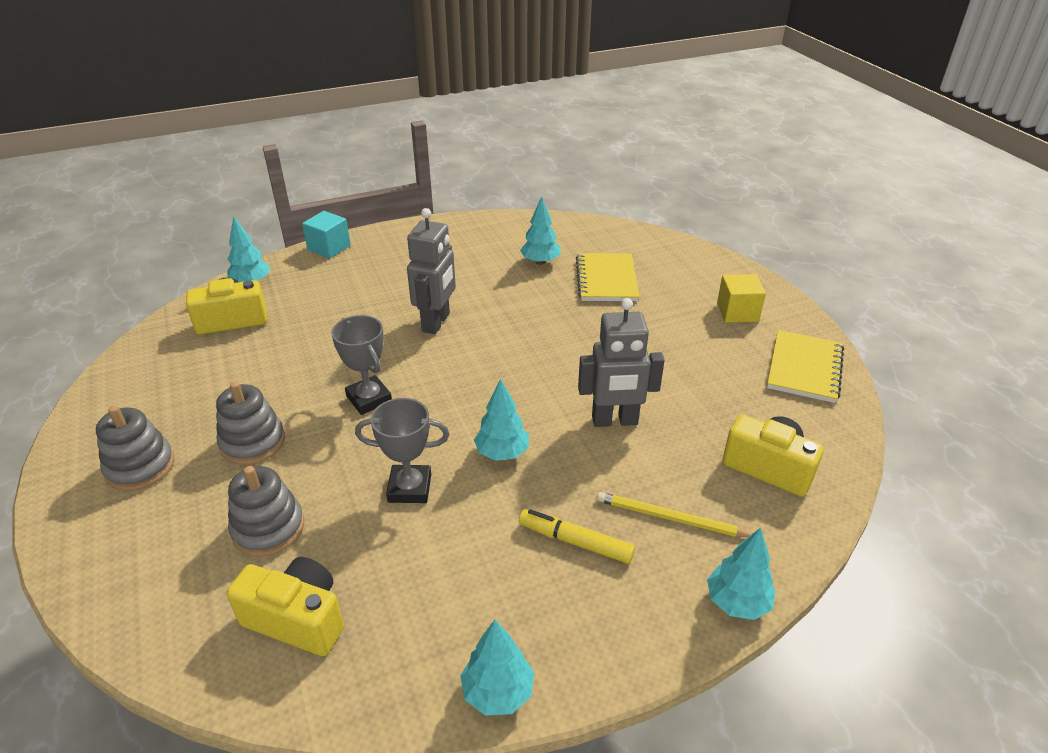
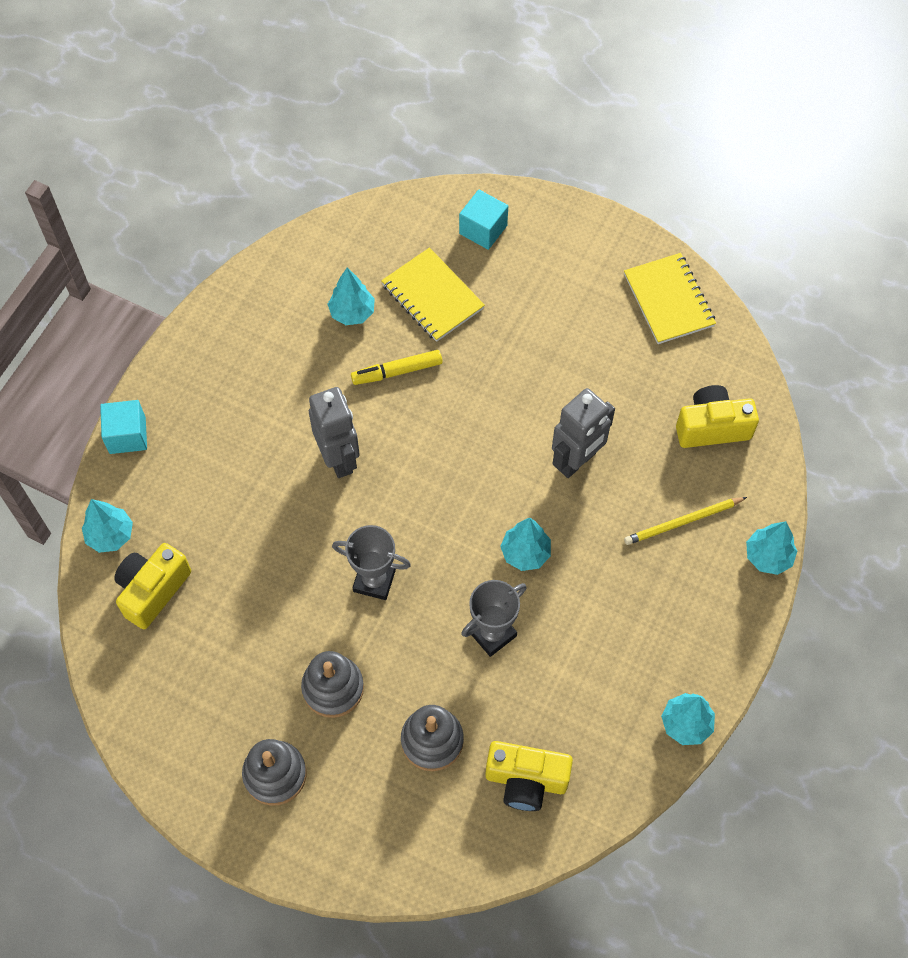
camera: 40 degrees left, 25 degrees up
yellow camera [227,557,344,656] -> yellow camera turned 150 degrees counterclockwise [485,741,573,811]
yellow marker [519,509,635,564] -> yellow marker moved to [351,350,442,385]
yellow cube [717,274,766,323] -> none
none -> turquoise cube [459,190,508,250]

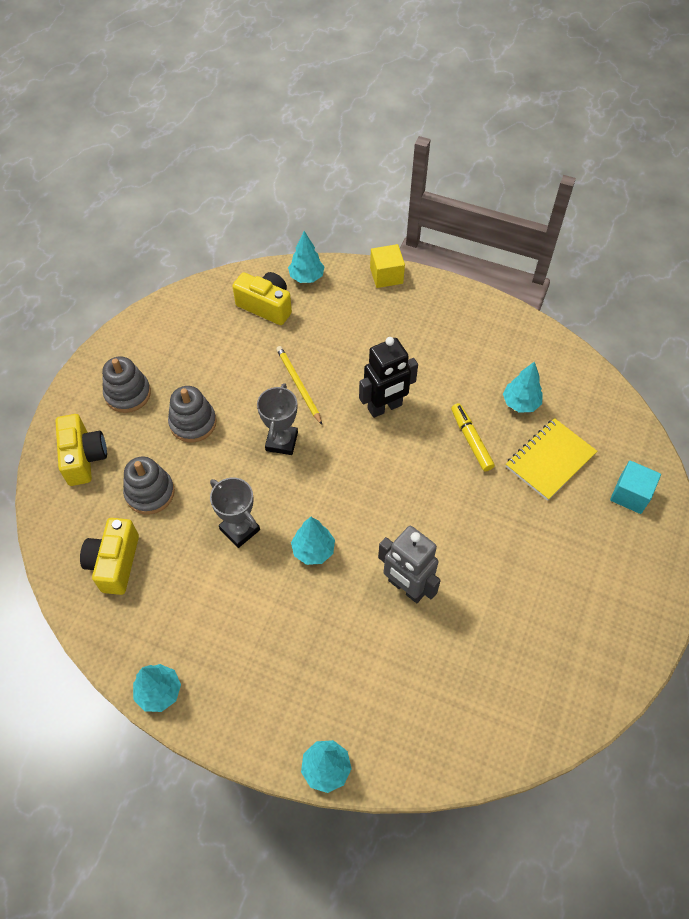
camera: 85 degrees right, 5 degrees down
turquoise cube [100,400,147,454] -> yellow cube [370,244,405,288]
grey robot [309,387,360,478] -> black robot [359,337,418,418]
yellow notebook [624,253,716,344] -> none
yellow pencil [624,497,747,545] -> yellow pencil moved to [276,346,322,425]
yellow camera [676,385,759,448] -> yellow camera moved to [56,414,107,486]

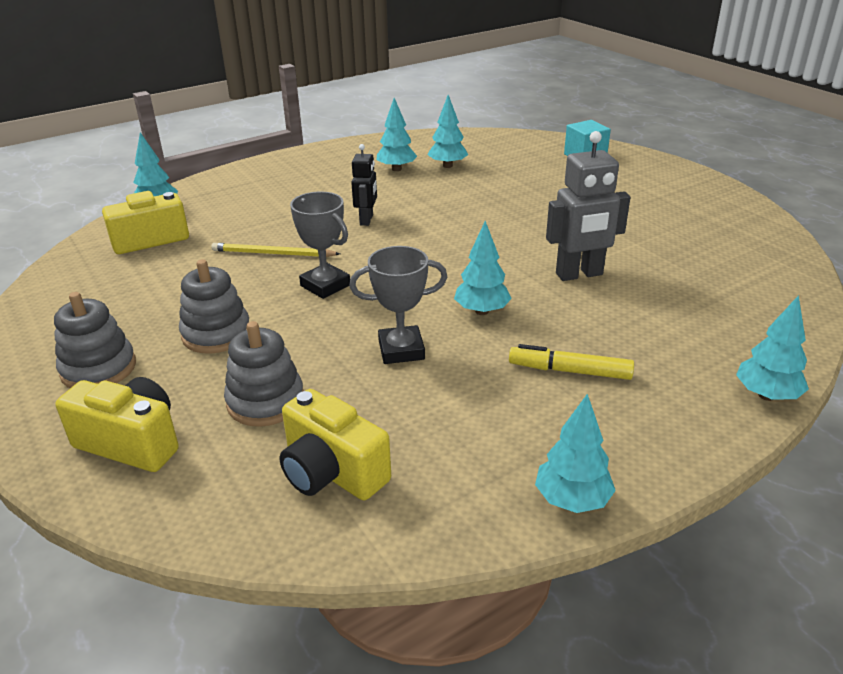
camera: 55 degrees left, 25 degrees down
black robot [359,337,418,418] -> black robot [351,144,377,226], size x0.61
yellow cube [370,244,405,288] -> none
yellow marker [451,403,495,471] -> yellow marker moved to [509,344,634,380]
yellow notebook [506,418,597,501] -> none
none -> turquoise tree [377,98,417,171]

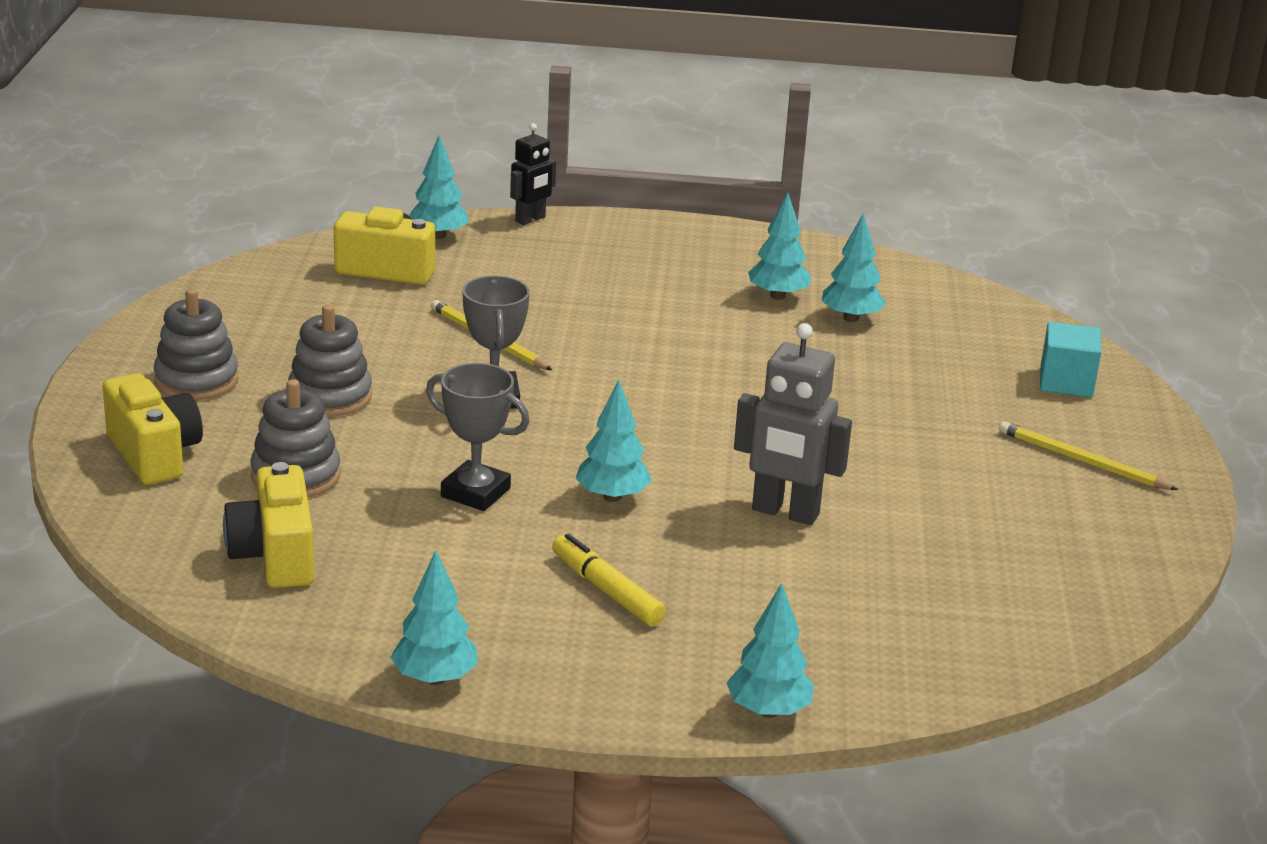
camera: 35 degrees right, 5 degrees down
black robot [351,144,377,226] -> black robot moved to [510,123,556,225]
none -> yellow pencil [999,421,1179,490]

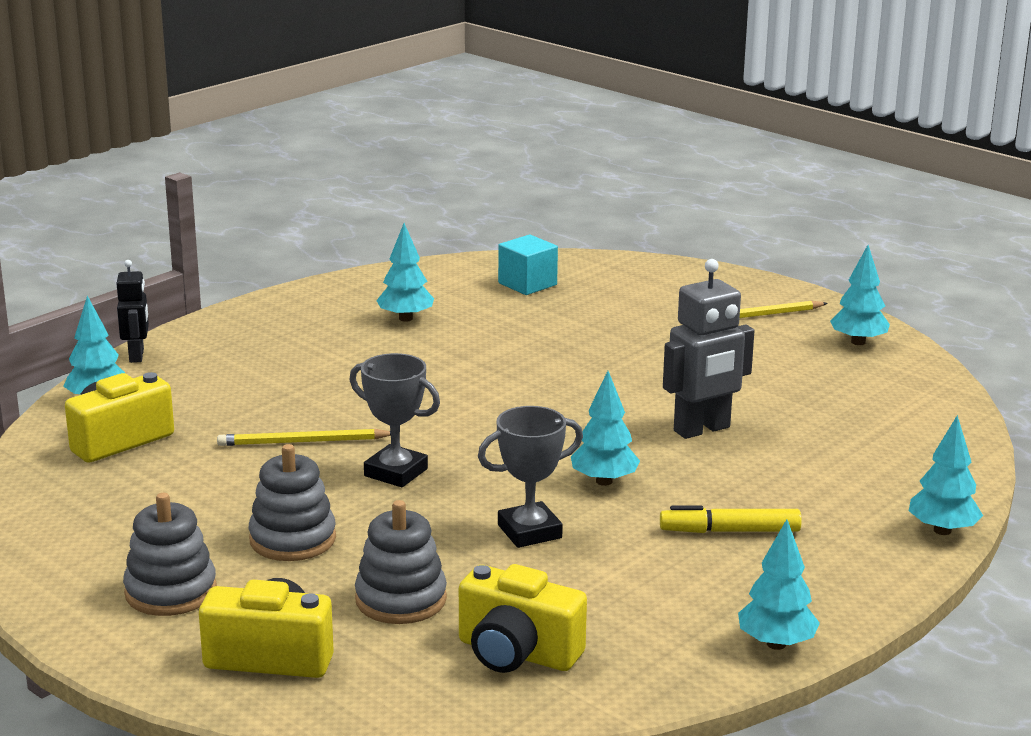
camera: 50 degrees left, 5 degrees down
turquoise tree [822,213,886,322] -> turquoise tree moved to [830,245,890,345]
turquoise cube [1040,322,1101,397] -> turquoise cube moved to [498,235,558,295]

